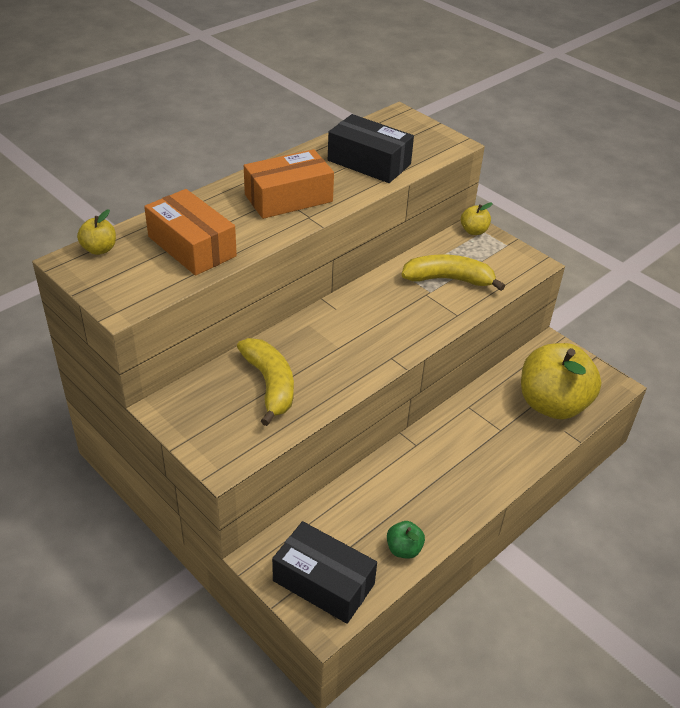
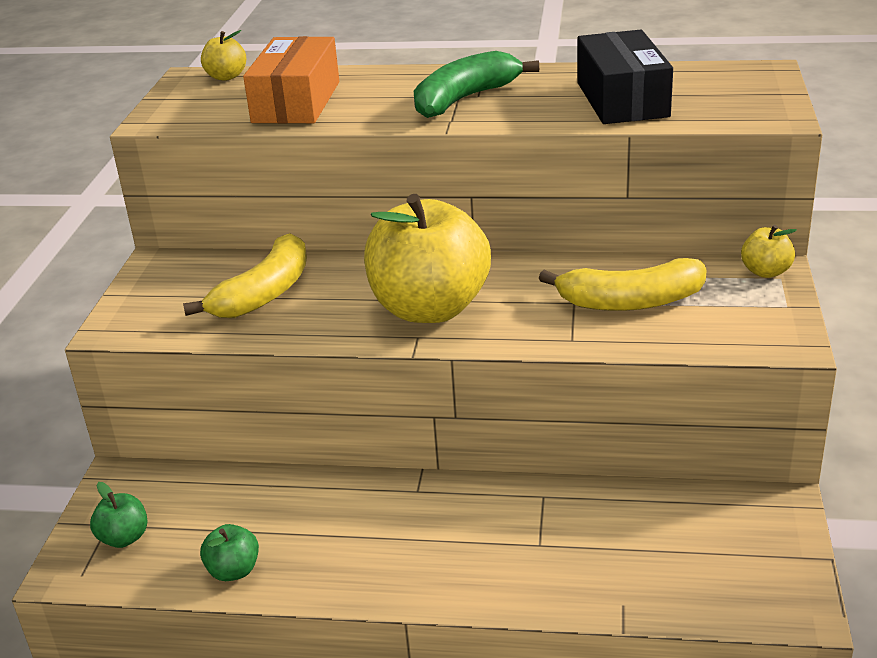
camera: 55 degrees right, 10 degrees down
orange box [244,149,334,219] -> green banana [414,51,539,118]
black box [272,521,377,624] -> green apple [90,482,147,548]
yellow banana [401,254,505,291] -> yellow banana turned 120 degrees clockwise [539,258,707,311]
yellow apple [521,343,601,419] -> yellow apple moved to [364,194,491,323]

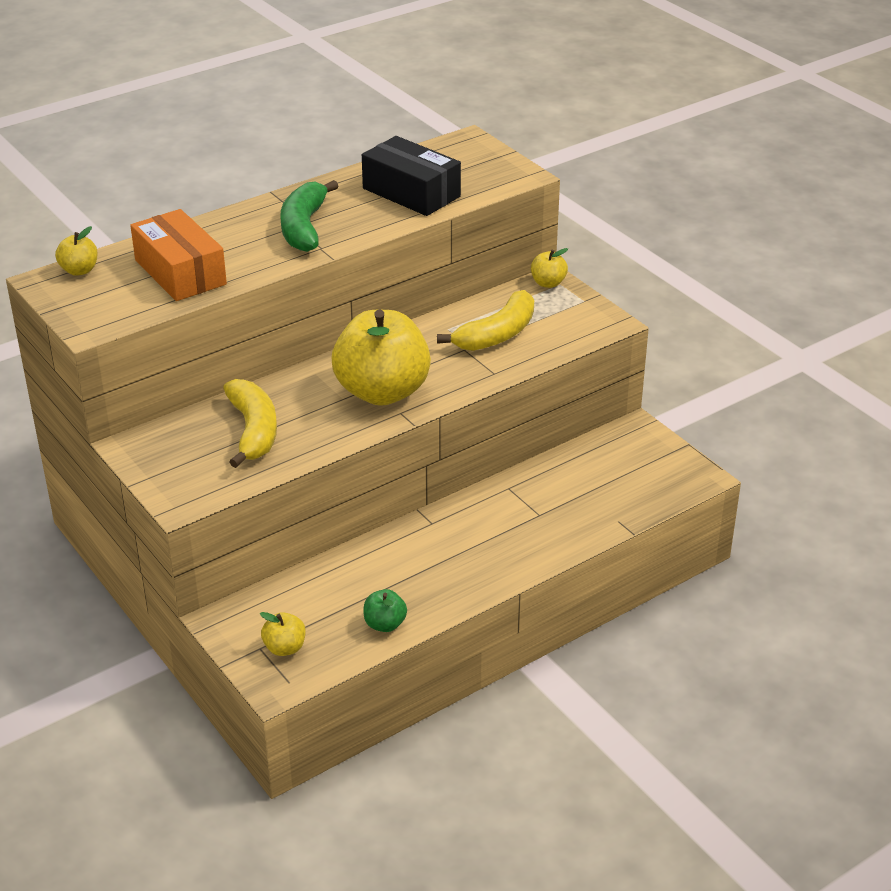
camera: 45 degrees left, 5 degrees up
green apple [90,482,147,548] -> yellow apple [260,612,306,656]

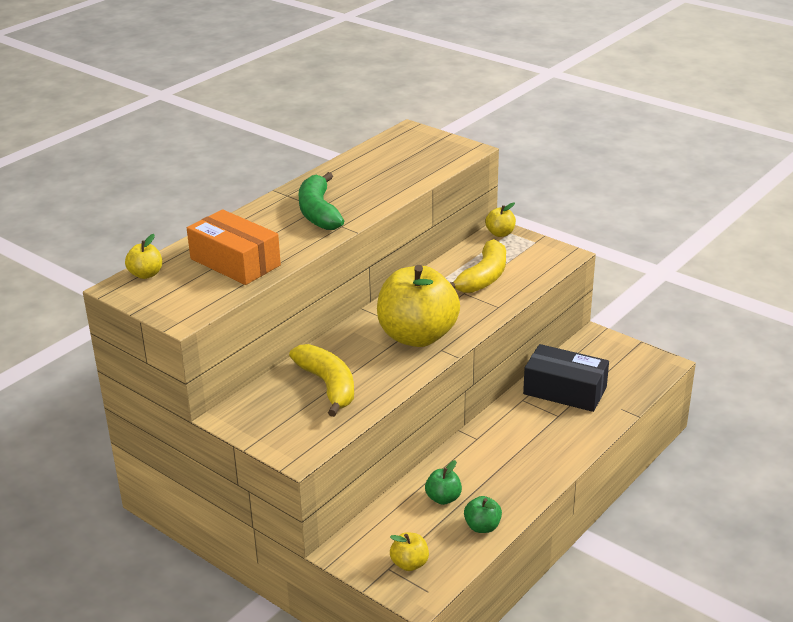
camera: 15 degrees left, 5 degrees down
black box [362,136,461,216] -> black box moved to [523,344,609,412]
none -> green apple [425,460,462,505]

